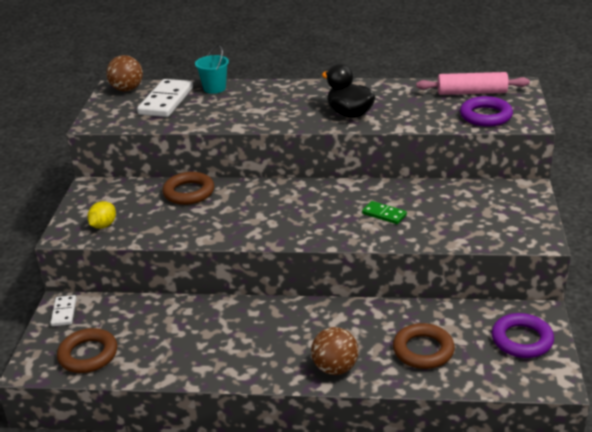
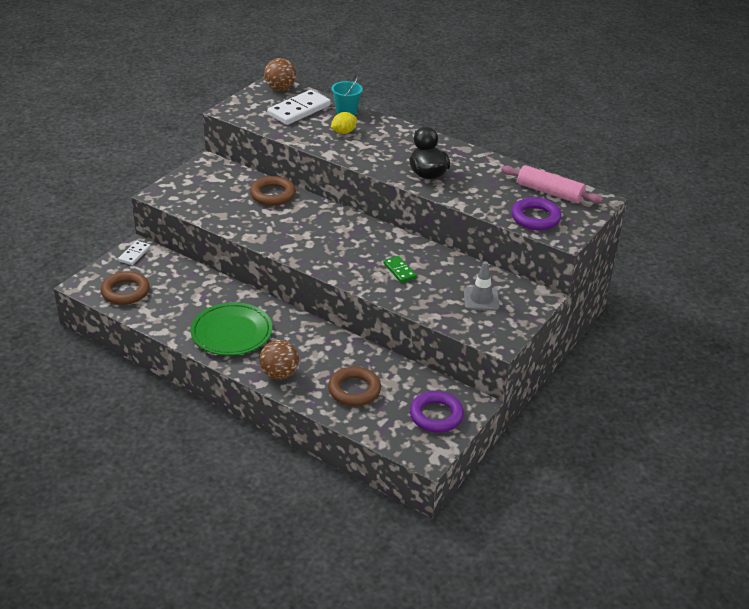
camera: 25 degrees right, 5 degrees up
yellow lemon [87,201,116,229] -> yellow lemon moved to [331,112,357,134]
none -> green plate [191,302,272,356]
none -> grey traffic cone [464,261,499,311]

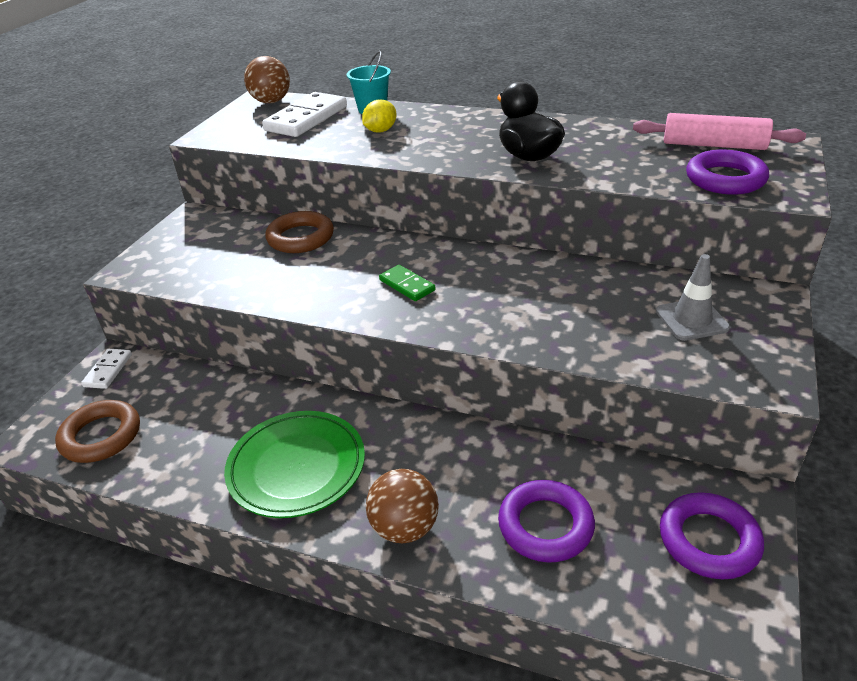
camera: 10 degrees left, 0 degrees up
brown ring [328,366,381,406] -> purple ring [498,480,595,563]
green domino [383,256,417,283] -> green domino moved to [379,265,436,301]

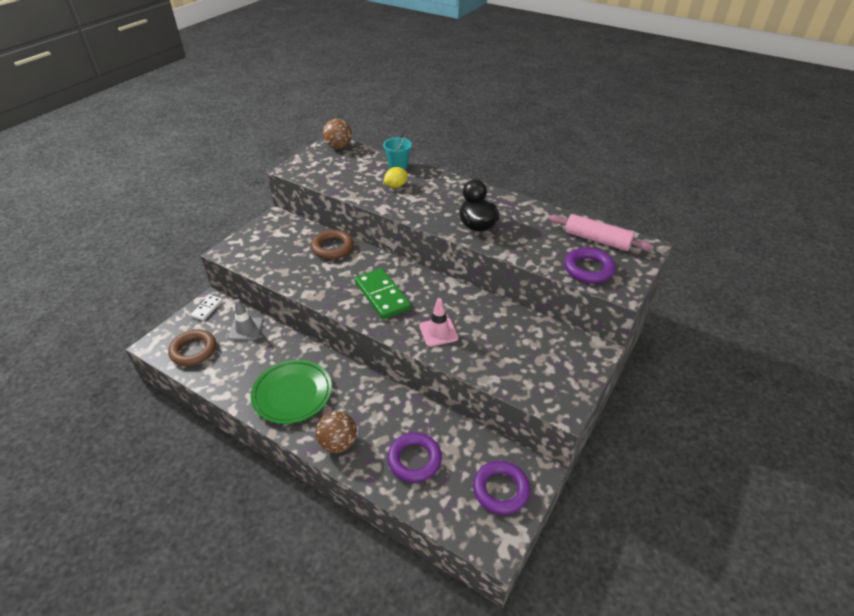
camera: 10 degrees right, 5 degrees up
white domino [262,92,347,137] -> none
green domino [379,265,436,301] -> green domino [355,268,411,319], size x1.86
grey traffic cone [656,254,730,341] -> grey traffic cone moved to [228,299,263,340]
none -> pink traffic cone [419,298,459,347]

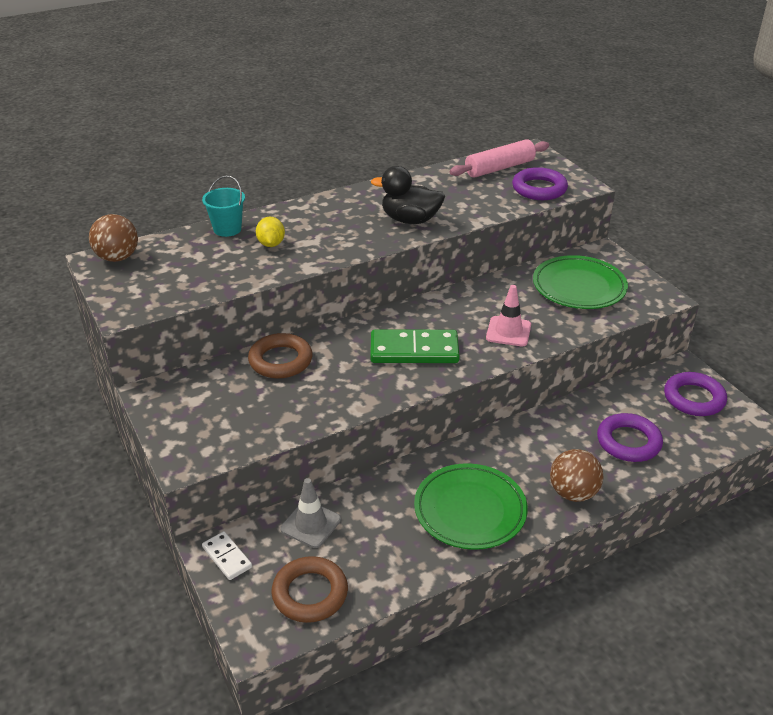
camera: 60 degrees left, 5 degrees down
none -> green plate [533,255,628,309]

